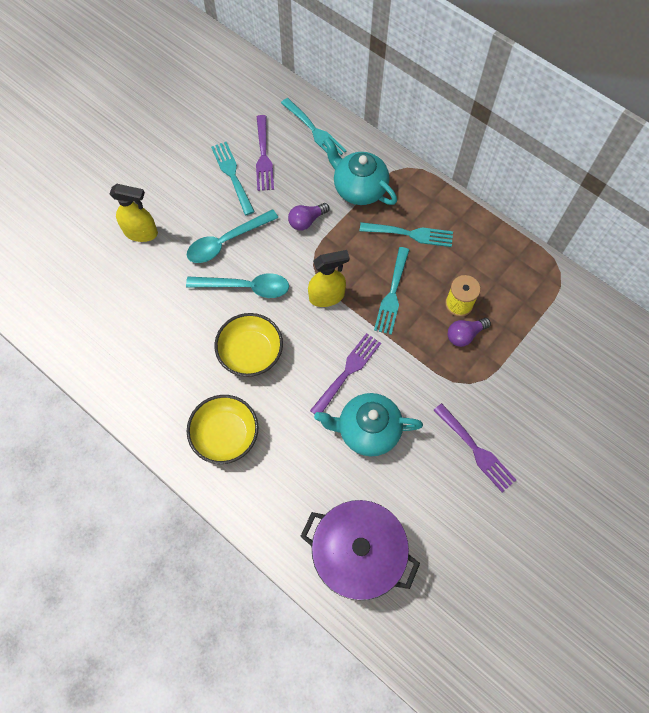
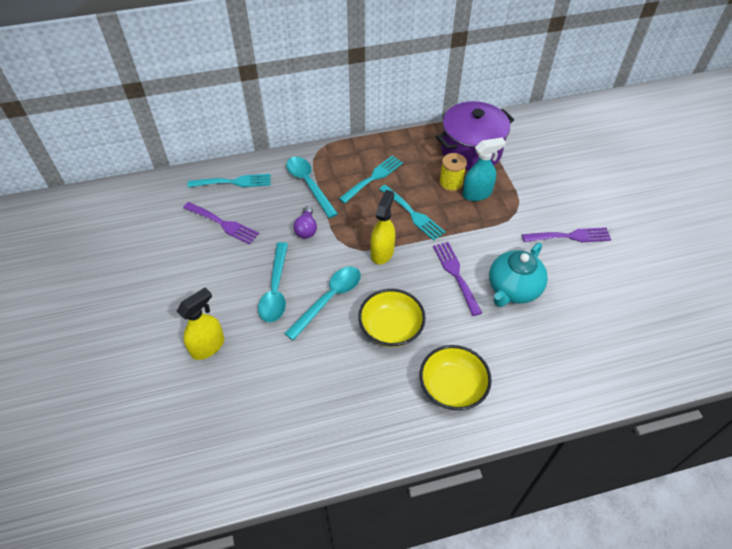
camera: 55 degrees left, 15 degrees down
turquoise fork [211,142,255,215] -> none
purple pot [300,500,420,600] -> purple pot moved to [436,101,514,171]
turquoise teapot [323,137,397,205] -> turquoise spoon [286,157,338,218]
purple light bulb [448,318,491,347] -> turquoise spray bottle [463,137,506,201]

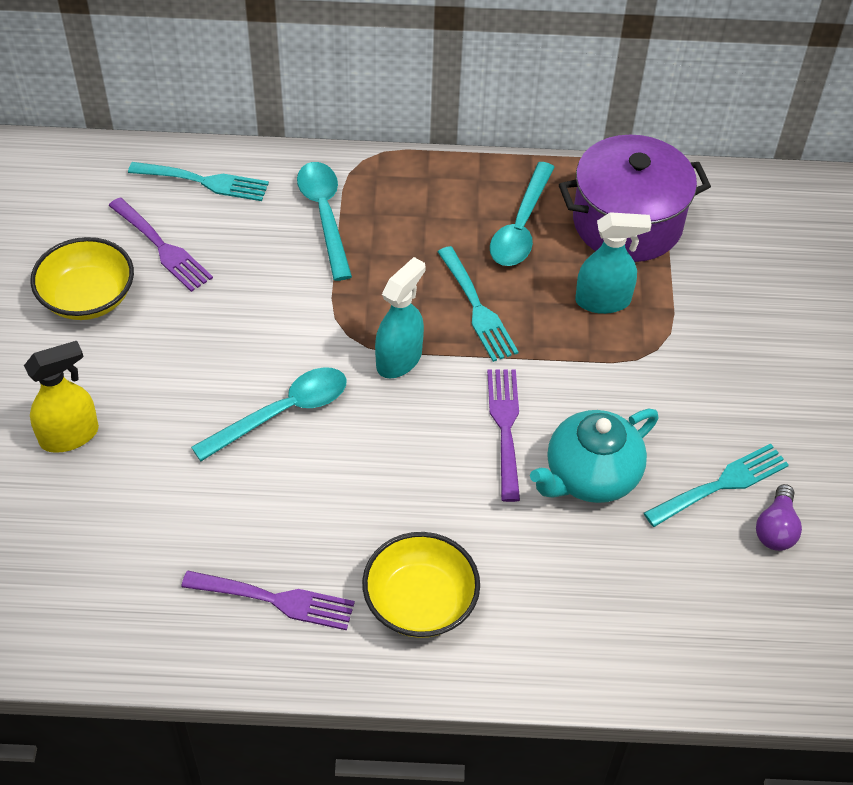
camera: 15 degrees right, 0 degrees up
turquoise spoon [258,242,288,322] -> turquoise spoon moved to [490,162,554,266]
purple light bulb [293,206,317,239] -> purple light bulb moved to [756,484,802,551]
turquoise fork [339,155,403,203] -> turquoise fork moved to [644,444,789,527]
yellow bowl [358,289,426,347] -> yellow bowl moved to [30,237,134,320]
yellow spray bottle [370,190,395,265] -> turquoise spray bottle [375,257,425,379]
yellow spool [439,153,467,192] -> none
purple fork [522,227,611,242] -> purple fork moved to [181,570,355,630]

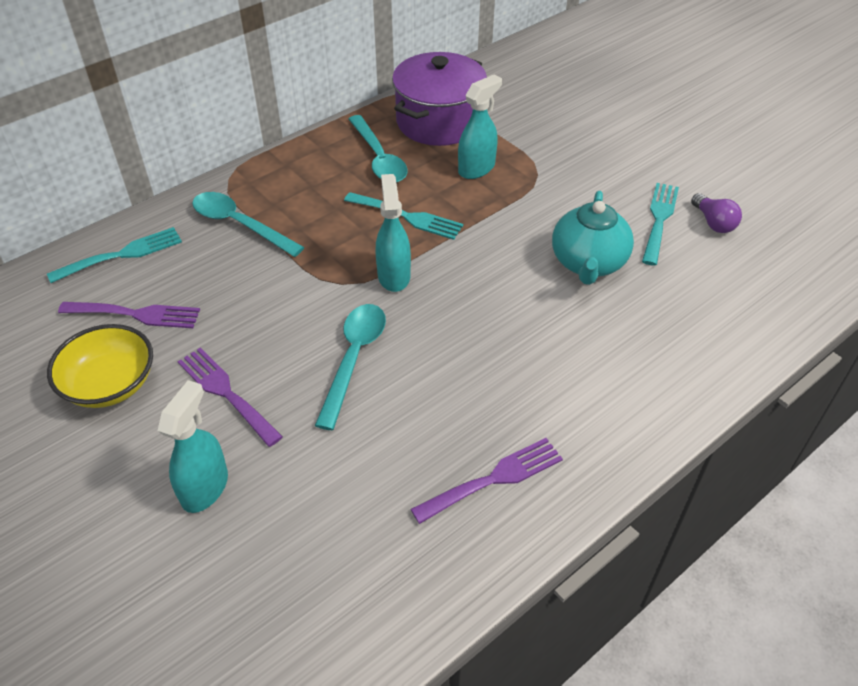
camera: 40 degrees left, 5 degrees down
yellow spray bottle [24,341,99,453] -> turquoise spray bottle [158,380,228,513]
yellow bowl [362,532,480,638] -> none
purple fork [487,369,520,502] -> purple fork moved to [177,348,283,447]

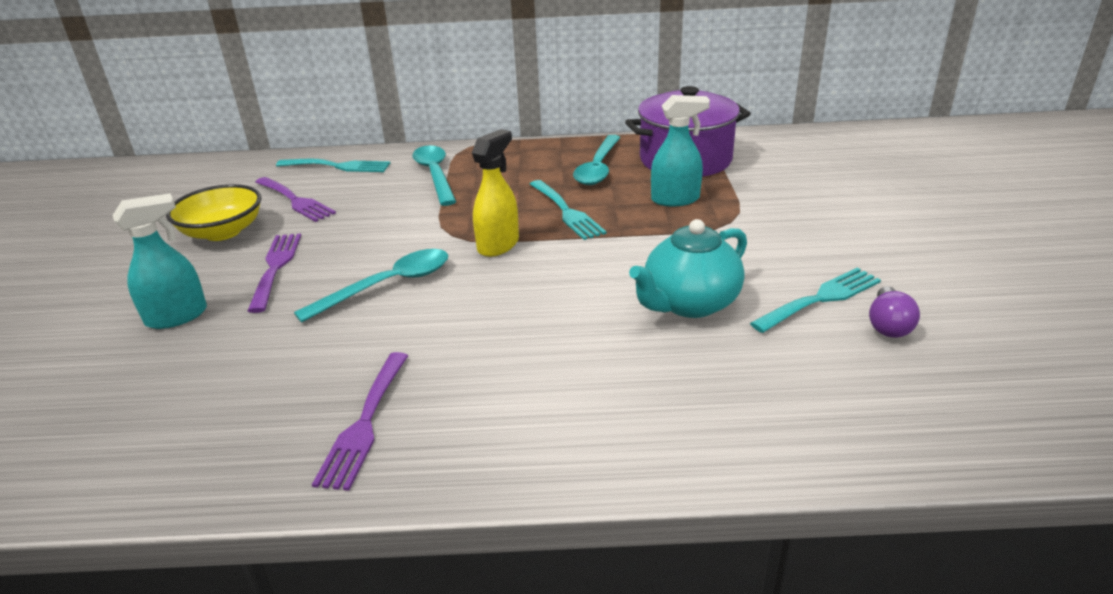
camera: 40 degrees right, 15 degrees down
turquoise spray bottle [376,174,411,292] -> yellow spray bottle [472,129,519,257]
purple fork [411,438,563,524] -> purple fork turned 90 degrees clockwise [312,352,408,491]

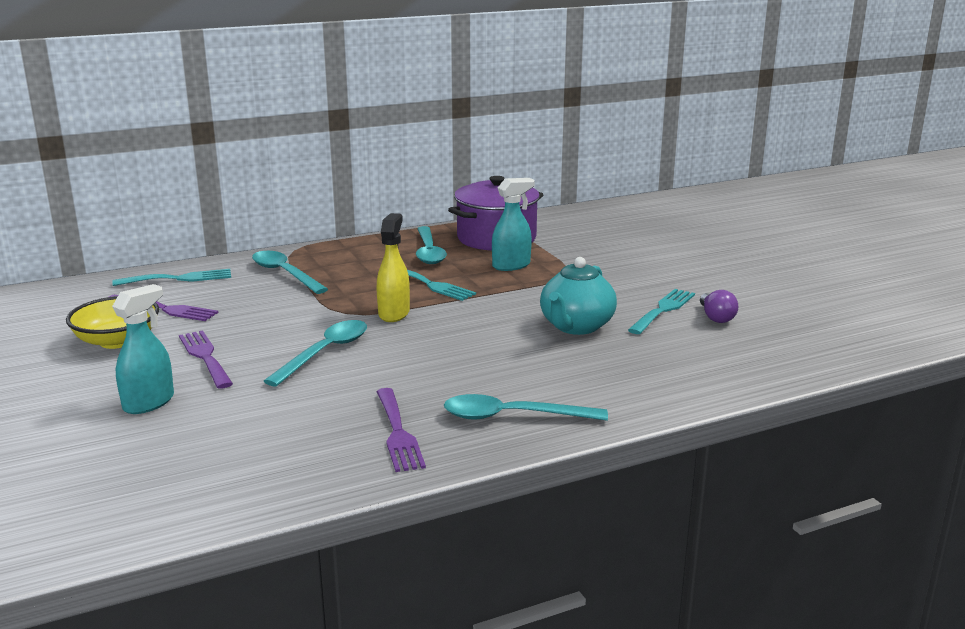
camera: 25 degrees left, 10 degrees down
none -> turquoise spoon [444,394,608,421]

